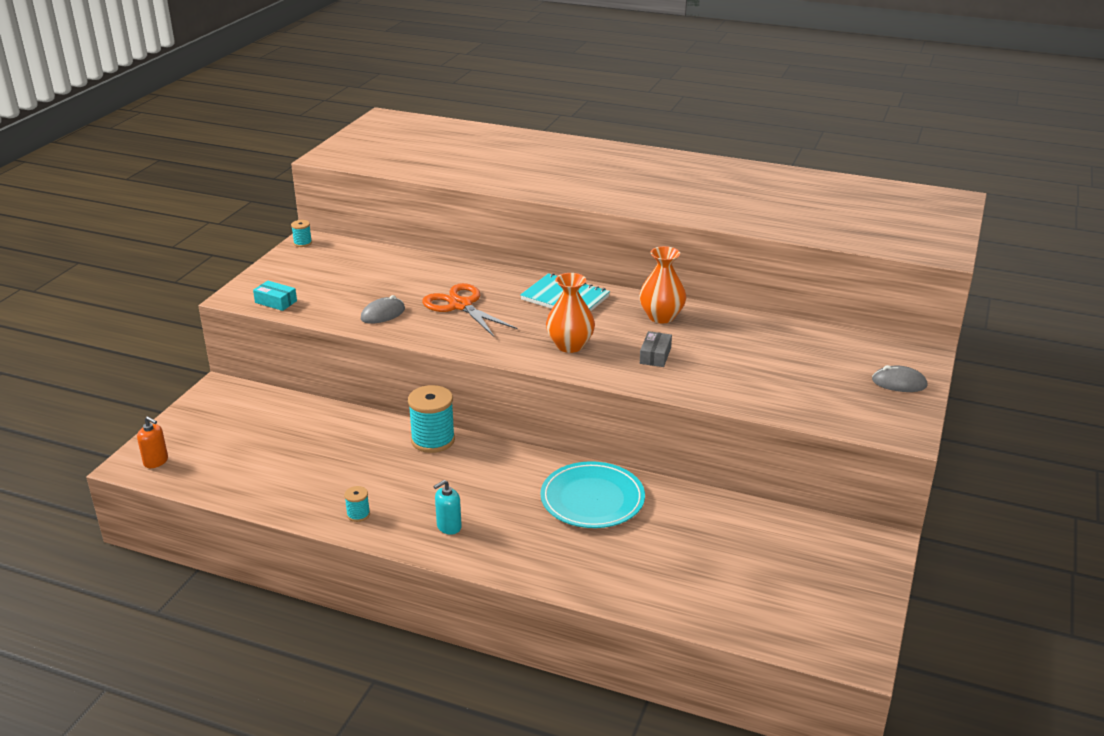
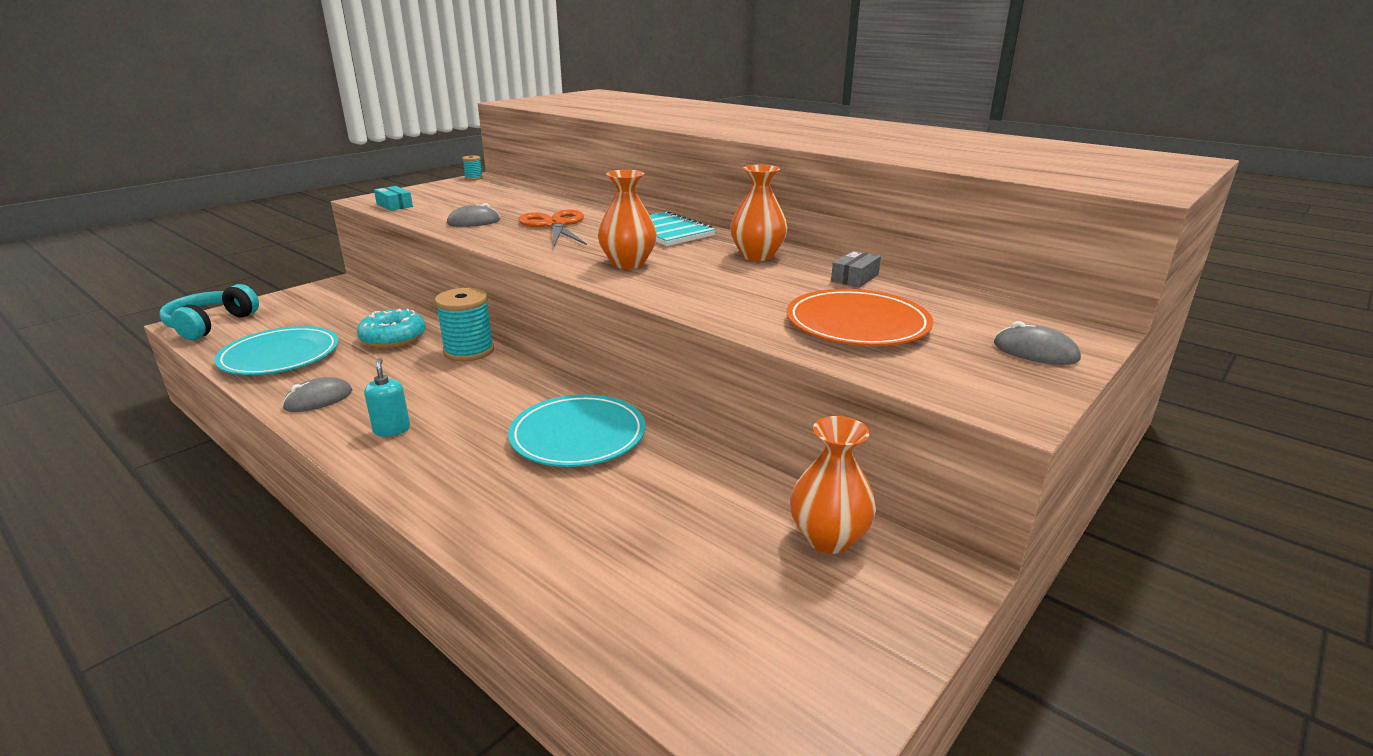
camera: 20 degrees right, 5 degrees down
orange soap dispenser [137,416,168,468] -> turquoise headphones [159,284,259,340]
turquoise spool [344,486,370,522] -> grey mouse [282,377,352,412]
turquoise soap dispenser [434,480,462,535] -> turquoise soap dispenser turned 90 degrees clockwise [364,358,410,437]
grey box [640,331,672,367] -> grey box moved to [831,251,881,288]
none -> turquoise plate [214,326,339,375]
none -> turquoise donut [357,309,425,348]
none -> orange plate [786,289,933,346]
none -> orange vase [790,416,876,554]

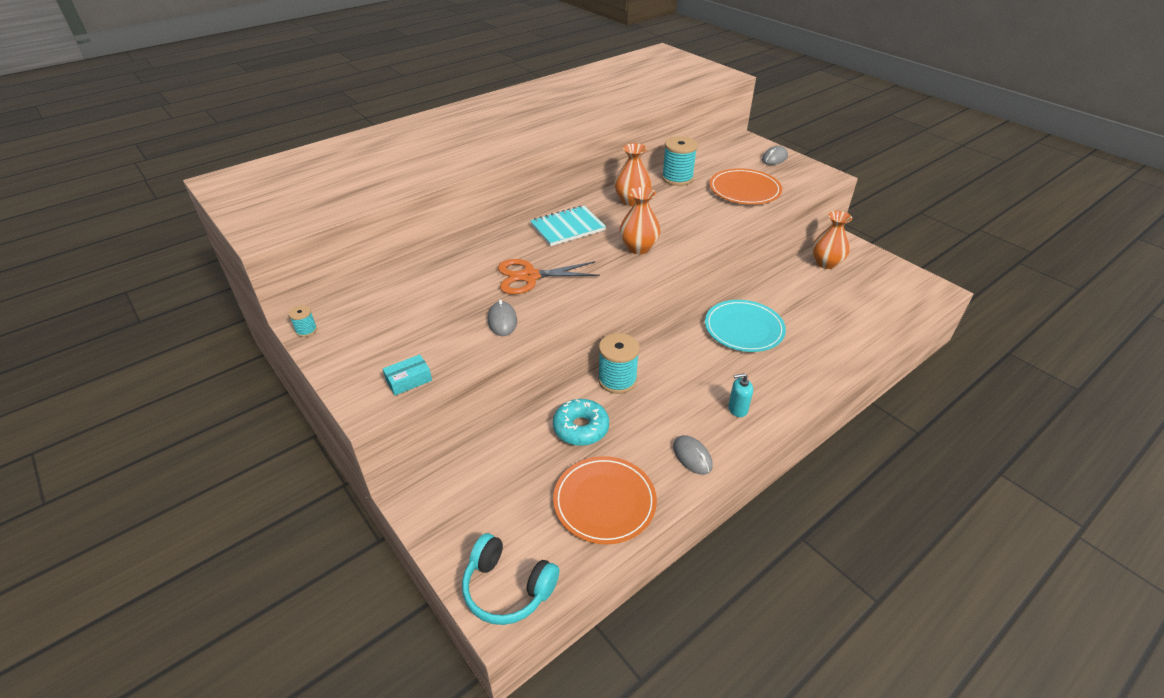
camera: 80 degrees left, 15 degrees up
turquoise plate [214,326,339,375] -> orange plate [553,456,657,544]
grey box [831,251,881,288] -> turquoise spool [662,136,698,186]

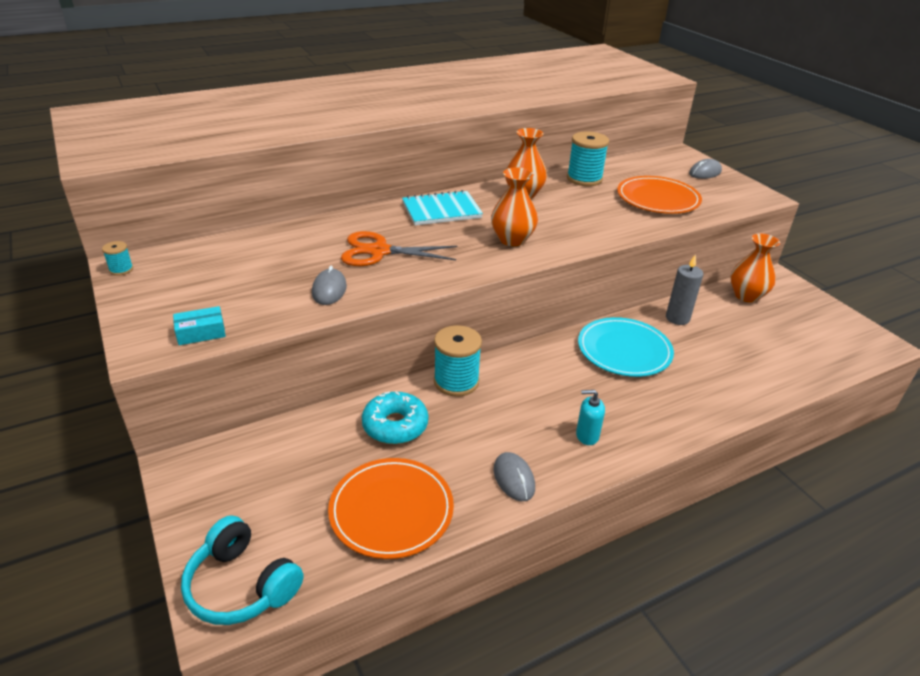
camera: 10 degrees right, 5 degrees down
none -> grey candle [666,254,703,325]

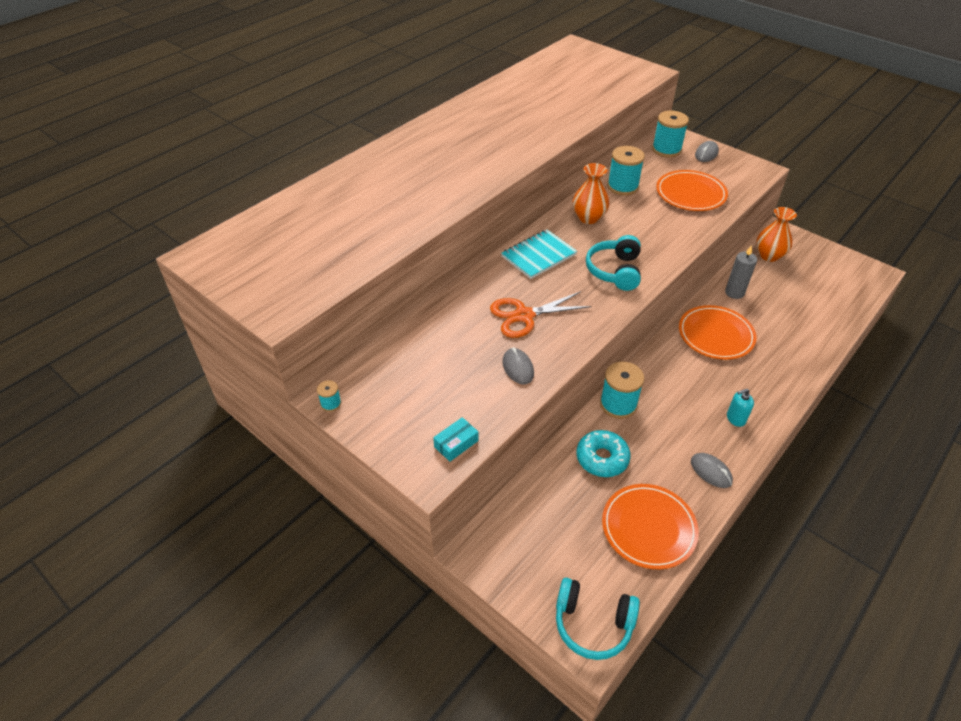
camera: 20 degrees left, 10 degrees up
orange vase [491,167,538,246] -> turquoise headphones [586,235,641,291]
turquoise plate [578,317,674,377] -> orange plate [679,305,756,360]
none -> turquoise spool [652,111,689,158]

